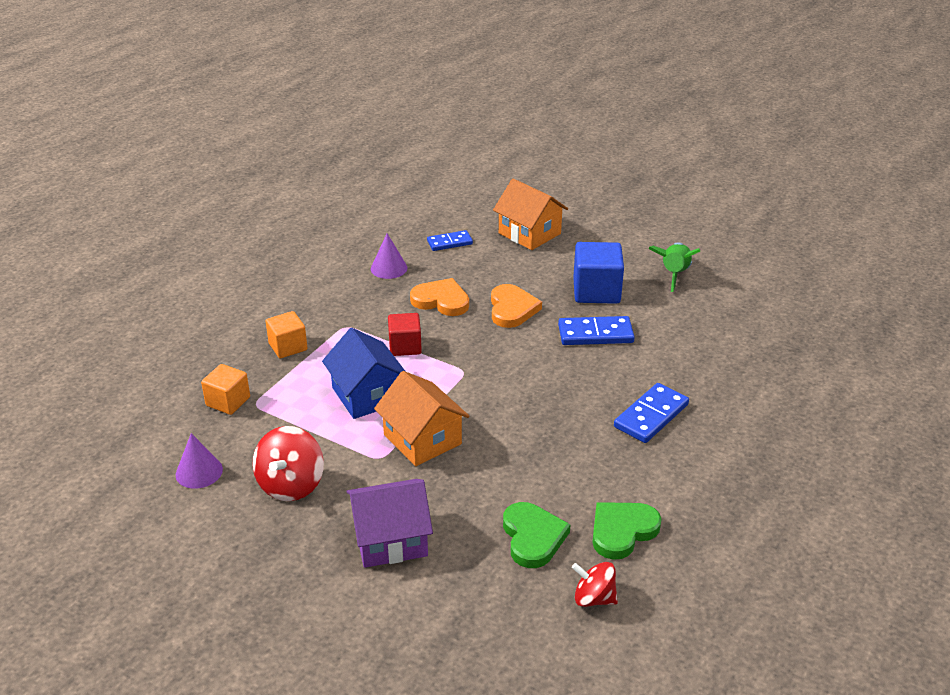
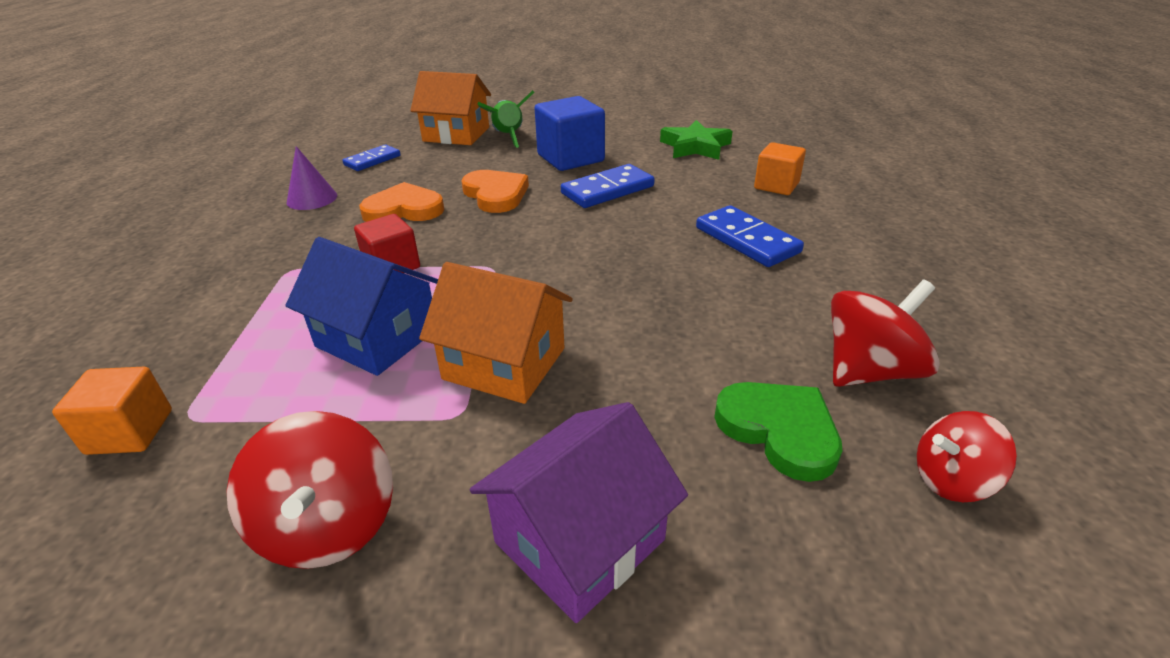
camera: 30 degrees left, 0 degrees up
purple cone [176,433,223,489] -> none
orange cube [266,311,307,358] -> orange cube moved to [754,142,806,195]
green heart [592,502,662,560] -> red spinning top [831,280,940,387]
blue domino [614,383,689,443] -> blue domino turned 45 degrees counterclockwise [696,205,804,267]
green rocket [648,243,700,292] -> green rocket moved to [477,90,534,148]
none -> green star [660,120,733,160]

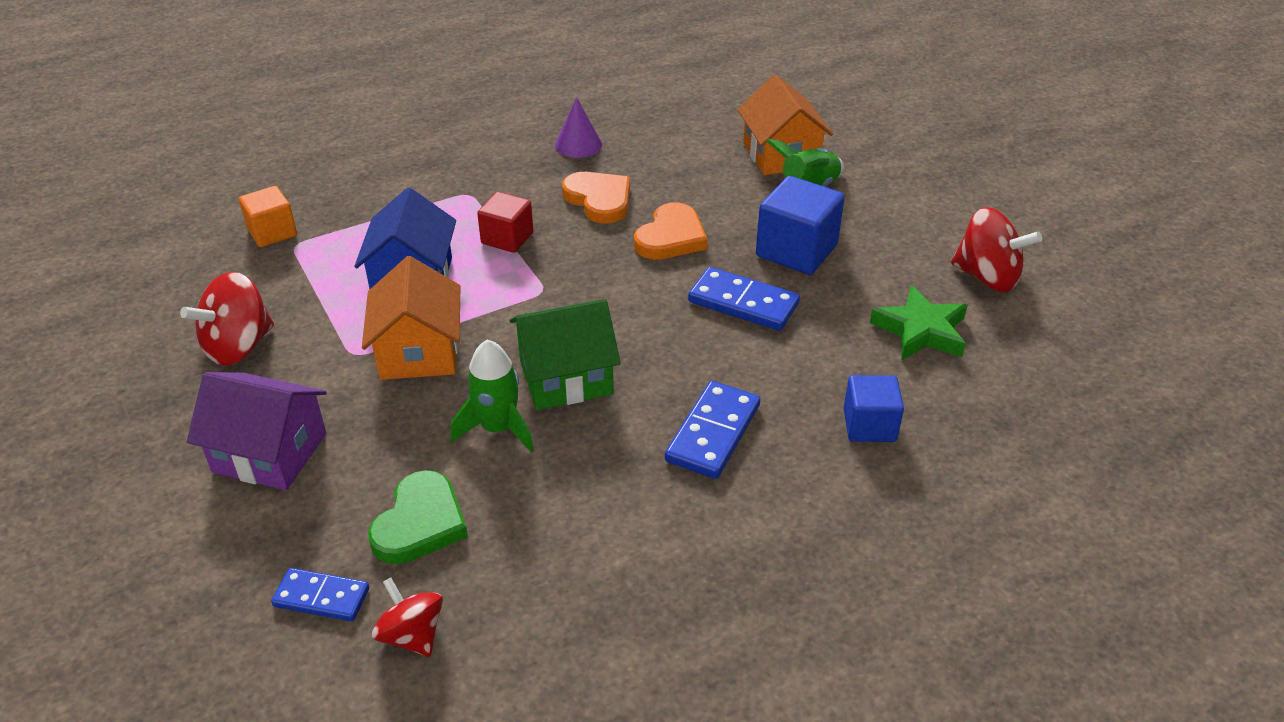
camera: 60 degrees right, 5 degrees up
blue domino [342,144,400,171] -> blue domino moved to [271,568,369,621]
orange cube [754,142,806,195] -> blue cube [843,375,904,442]
red spinning top [831,280,940,387] -> red spinning top moved to [951,207,1042,292]
none -> green rocket [451,340,534,453]
none -> green house [510,299,621,410]

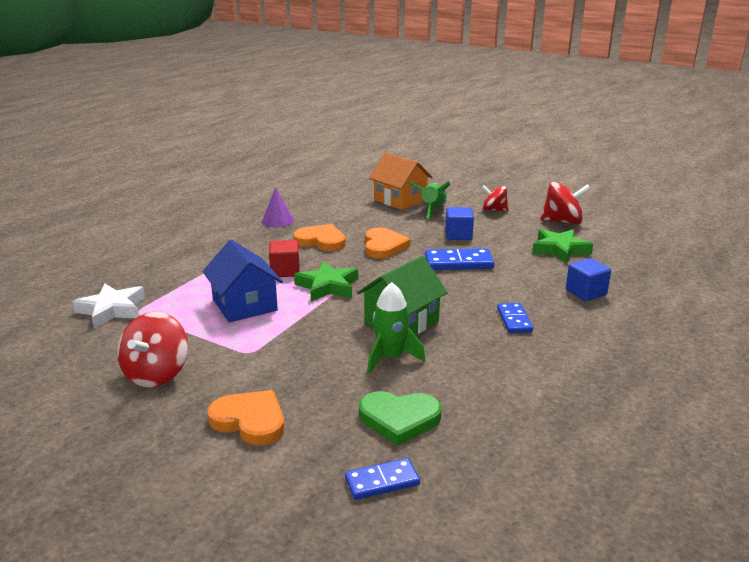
camera: 30 degrees left, 15 degrees down
purple house [187,372,327,490] -> orange heart [207,390,284,446]
orange cube [239,186,297,247] -> white star [72,284,145,329]
orange house [362,256,460,380] -> none
green heart [368,470,468,564] -> green heart turned 105 degrees clockwise [359,391,442,445]
red spinning top [372,577,443,657] -> red spinning top moved to [481,185,508,211]
blue domino [665,381,760,479] -> blue domino [497,303,533,333], size x0.66
blue cube [756,176,845,275] -> blue cube [445,207,474,240], size x0.64
none -> green star [294,261,358,302]

